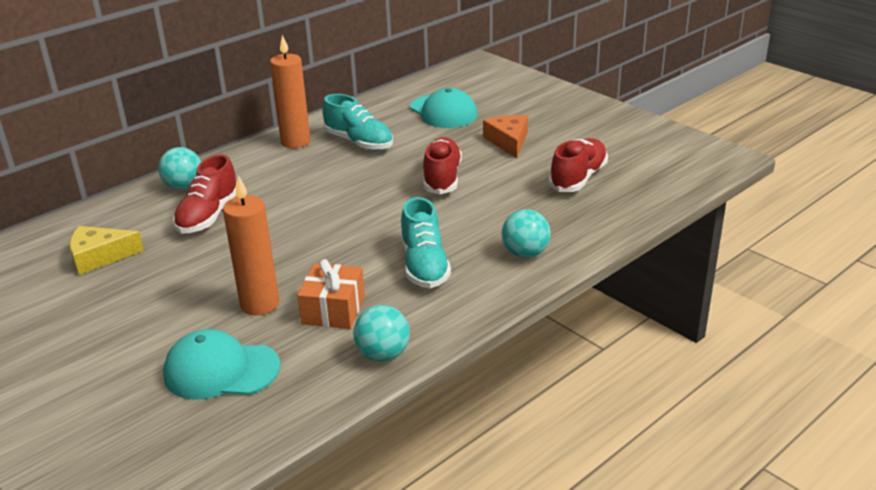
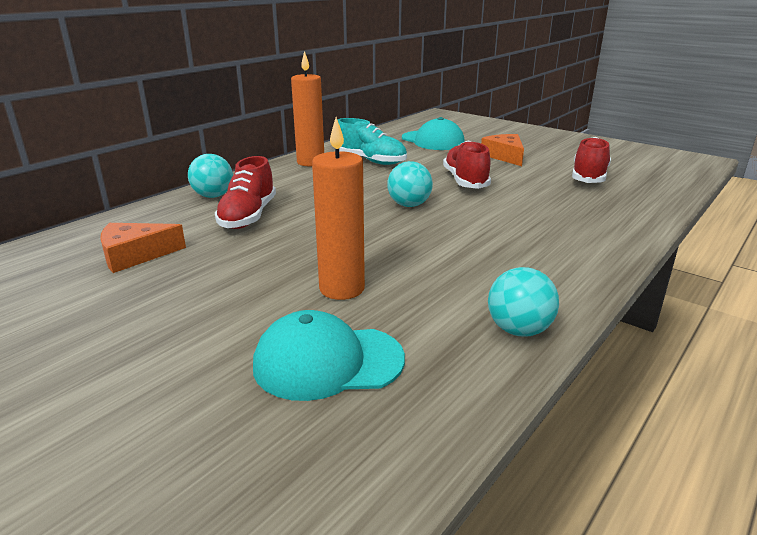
camera: 10 degrees left, 5 degrees down
yellow cheese [69,226,144,275] -> orange cheese [100,223,186,273]
orange gift [297,259,365,329] -> none
turquoise shoe [401,197,451,288] -> none
turquoise ball [501,209,551,258] -> turquoise ball moved to [387,161,433,207]

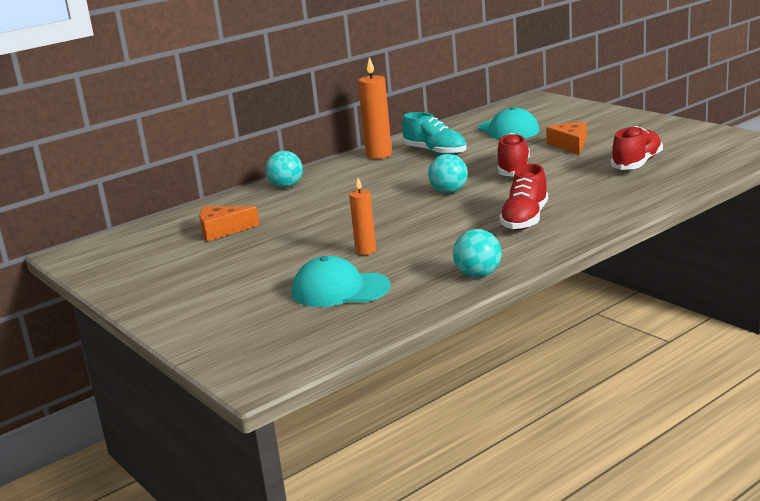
camera: 15 degrees right, 5 degrees down
red shoe [215,156,276,229] -> red shoe moved to [499,164,548,230]
orange candle [312,117,365,300] -> orange candle [349,178,376,255], size x0.62

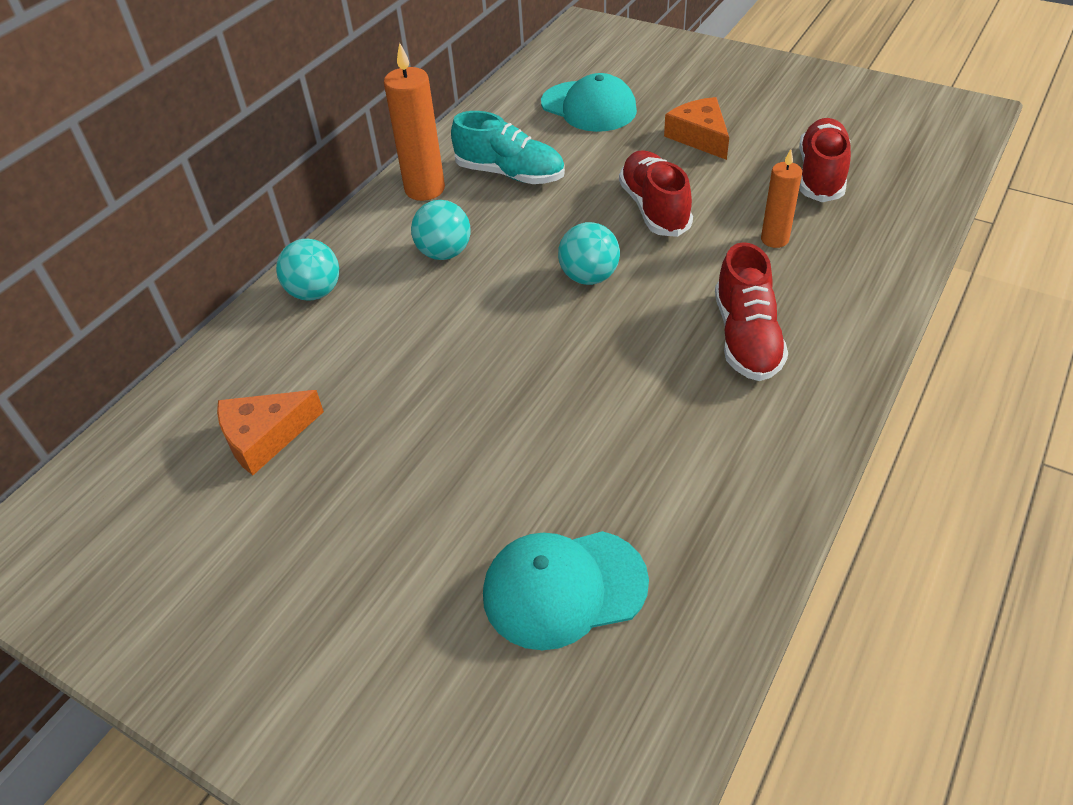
camera: 20 degrees left, 25 degrees up
orange candle [349,178,376,255] -> orange candle moved to [761,149,802,248]
turquoise ball [453,229,502,278] -> turquoise ball moved to [411,200,471,260]

